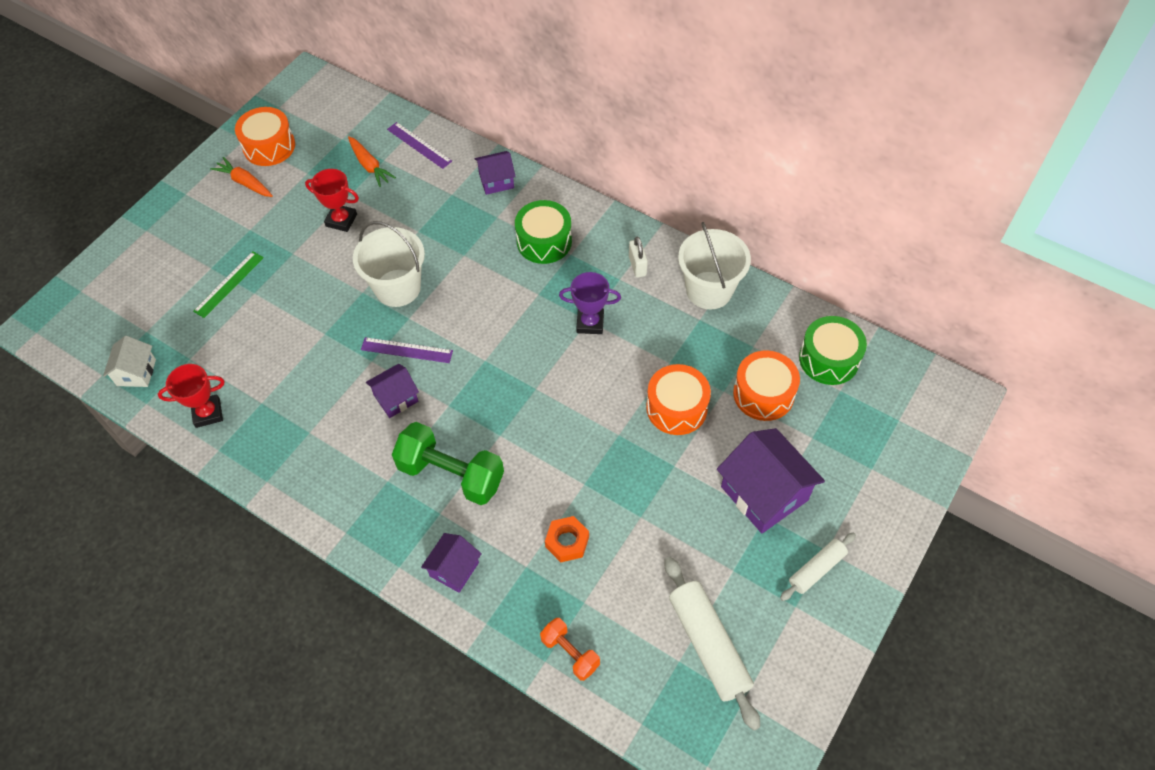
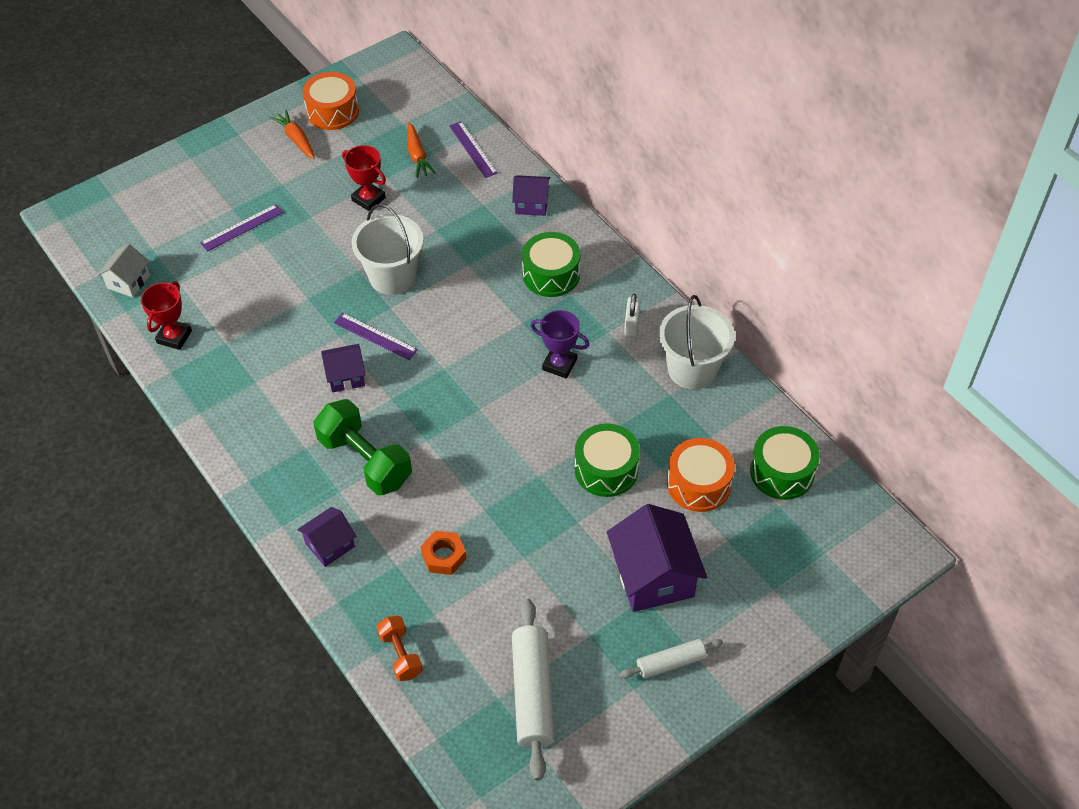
camera: 20 degrees right, 5 degrees down
red trophy [158,364,225,428] -> red trophy turned 75 degrees counterclockwise [141,281,192,350]
green ruler [193,251,264,318] -> purple ruler [200,204,283,252]
orange drum [646,364,711,435] -> green drum [575,423,640,497]

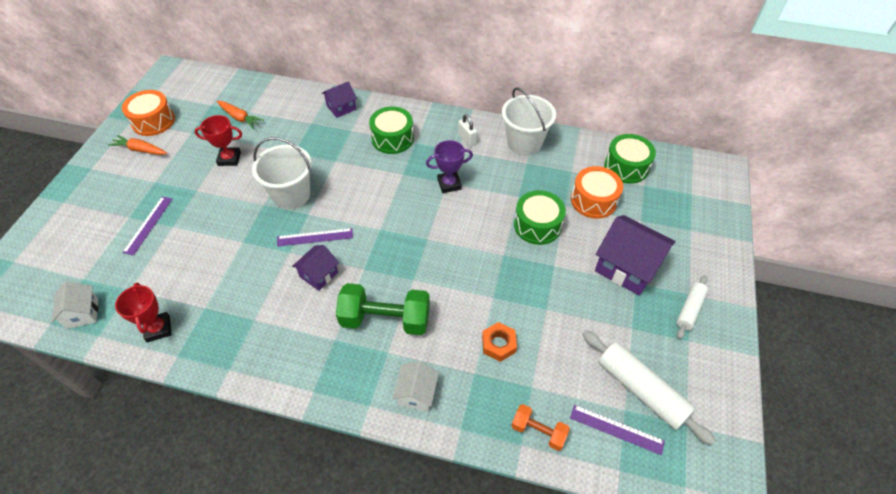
camera: 40 degrees left, 0 degrees up
purple house [297,507,356,567] -> white house [392,361,439,411]
purple ruler [449,121,498,178] -> purple ruler moved to [570,405,665,455]

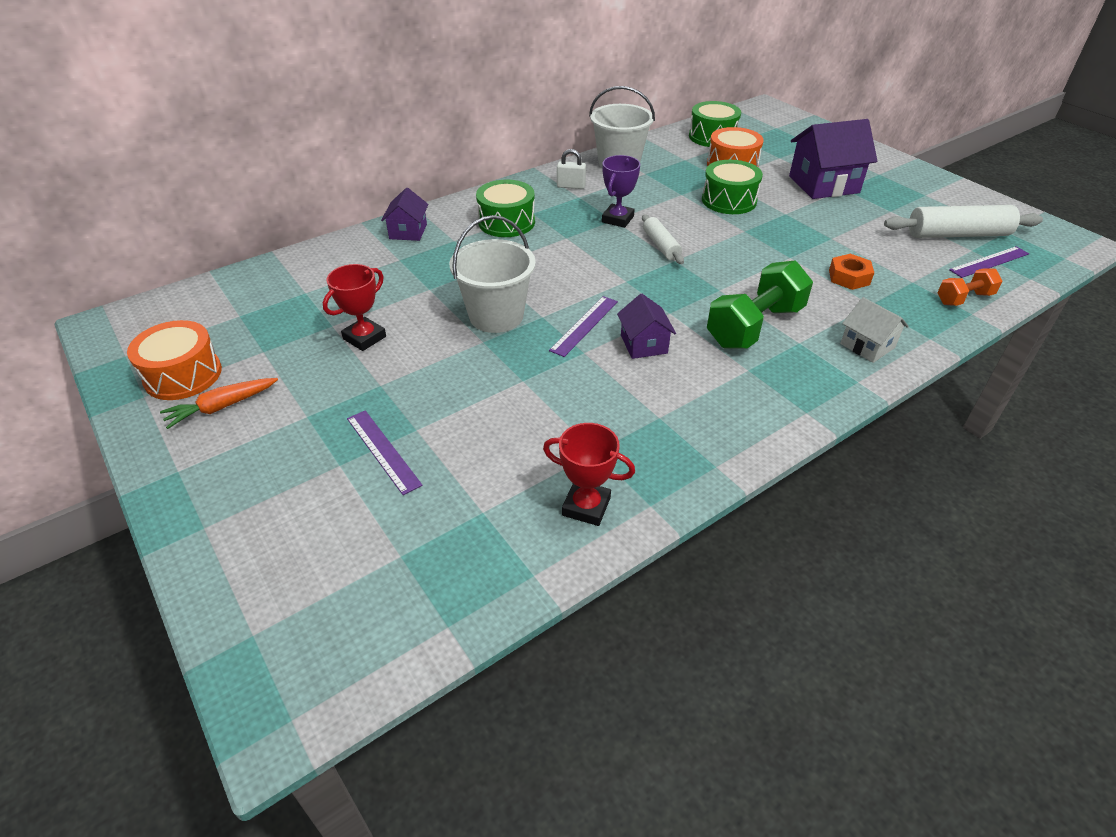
camera: 50 degrees left, 10 degrees down
white house [51,281,98,329] -> none
orange carrot [217,101,264,129] -> none
white rolling pin [677,275,708,339] -> white rolling pin moved to [642,214,684,264]

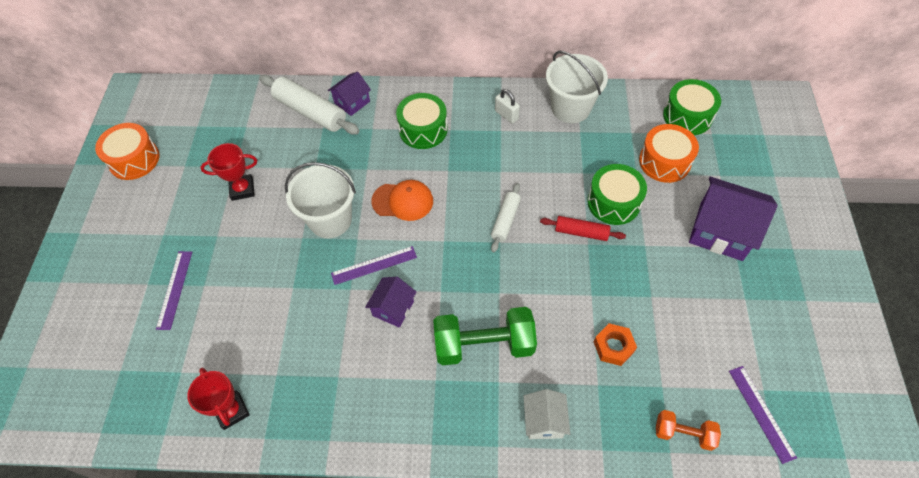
camera: 40 degrees right, 15 degrees up
orange carrot [160,378,278,429] -> none
purple trophy [602,155,640,228] -> none
white rolling pin [884,205,1043,238] -> white rolling pin moved to [259,75,359,134]
purple ruler [949,246,1029,278] -> purple ruler turned 60 degrees clockwise [729,366,797,464]
none -> orange cap [371,180,433,221]
none -> red rolling pin [540,216,626,241]

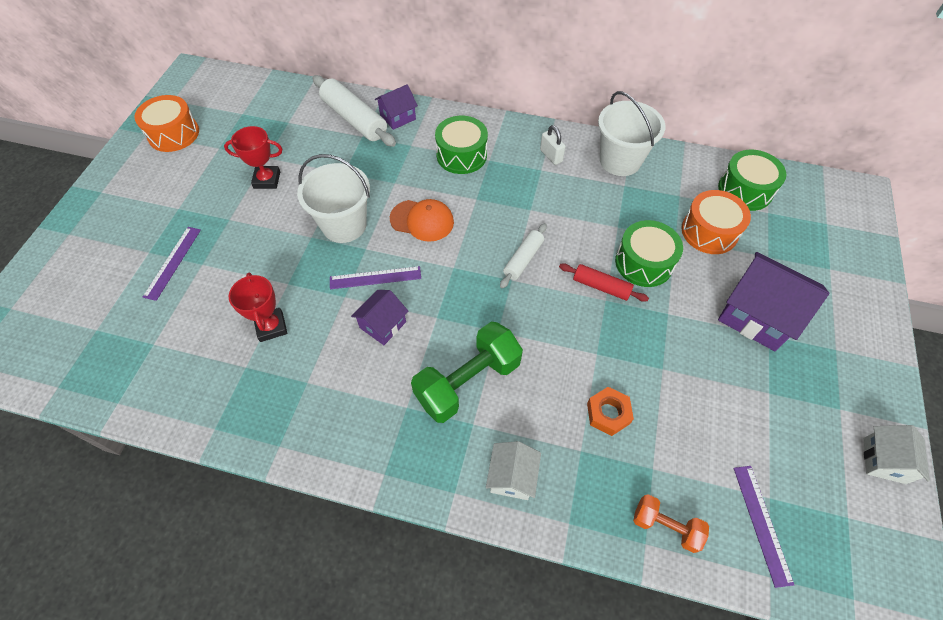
camera: 10 degrees right, 0 degrees up
red trophy [187,368,250,430] -> red trophy moved to [229,273,287,342]
green dumbbell [433,307,537,365] -> green dumbbell turned 45 degrees counterclockwise [411,322,523,423]
none -> white house [864,425,930,484]

